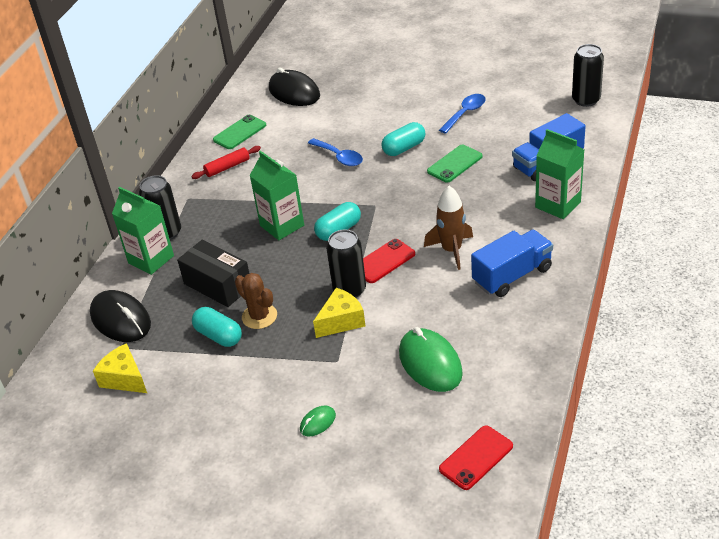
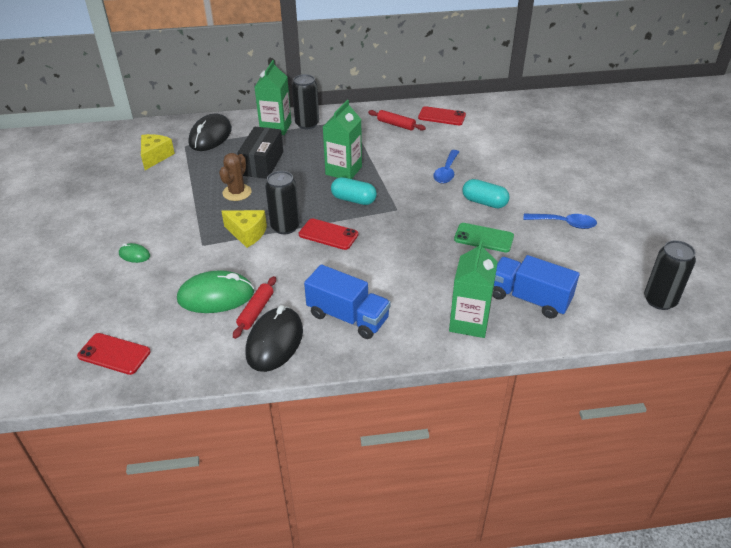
camera: 60 degrees right, 0 degrees up
turquoise capsule [192,307,242,347] -> none
green phone [213,115,266,149] -> red phone [418,106,466,125]
black mouse [269,67,320,106] -> black mouse moved to [246,305,303,372]
green mouse [399,327,463,392] -> green mouse turned 45 degrees clockwise [177,270,254,313]
brown rocket [424,186,473,270] -> none
none -> red rolling pin [233,276,276,339]

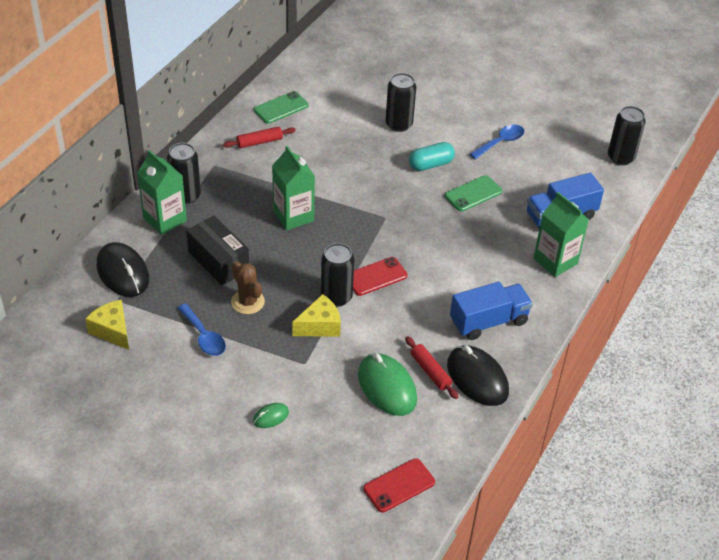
camera: 55 degrees left, 5 degrees up
green mouse [177,270,254,313] -> green mouse turned 60 degrees counterclockwise [358,353,417,416]
turquoise capsule [331,177,377,205] -> none
red phone [418,106,466,125] -> green phone [254,91,308,124]
blue spoon [433,150,459,184] -> blue spoon moved to [178,303,226,356]
none -> black can [386,73,416,132]

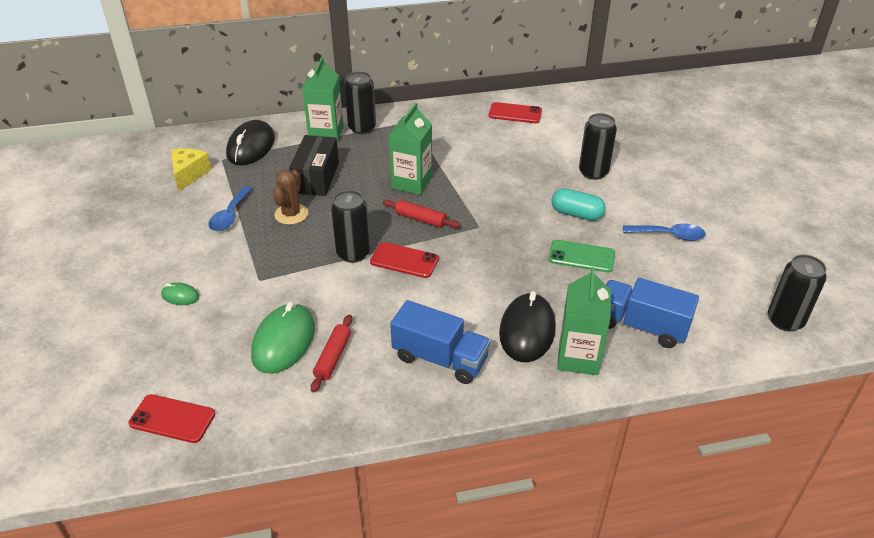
camera: 50 degrees right, 5 degrees down
red rolling pin [223,127,296,148] -> red rolling pin moved to [383,200,460,228]
green phone [254,91,308,124] -> red phone [489,102,542,123]
yellow cheese [292,294,341,337] -> none
black mouse [447,345,509,406] -> black mouse moved to [499,291,556,362]

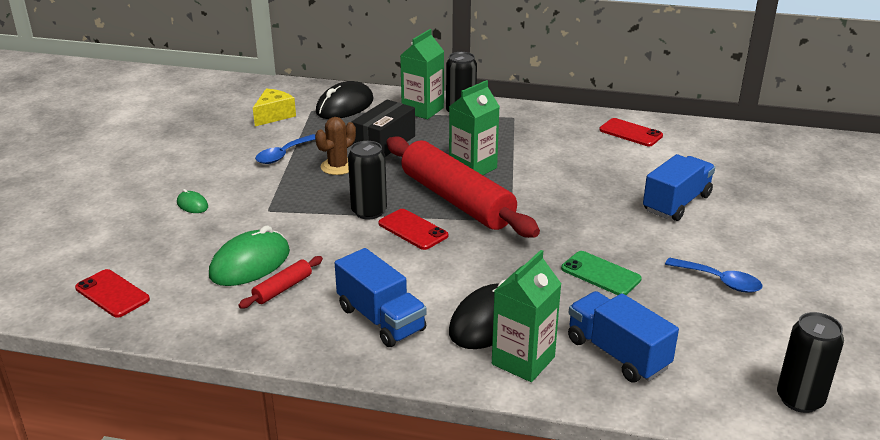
camera: 25 degrees right, 10 degrees down
red rolling pin [383,200,460,228] -> red rolling pin [386,136,540,238], size x2.45
turquoise capsule [551,188,606,221] -> none
black can [579,113,617,180] -> blue truck [643,154,715,221]

